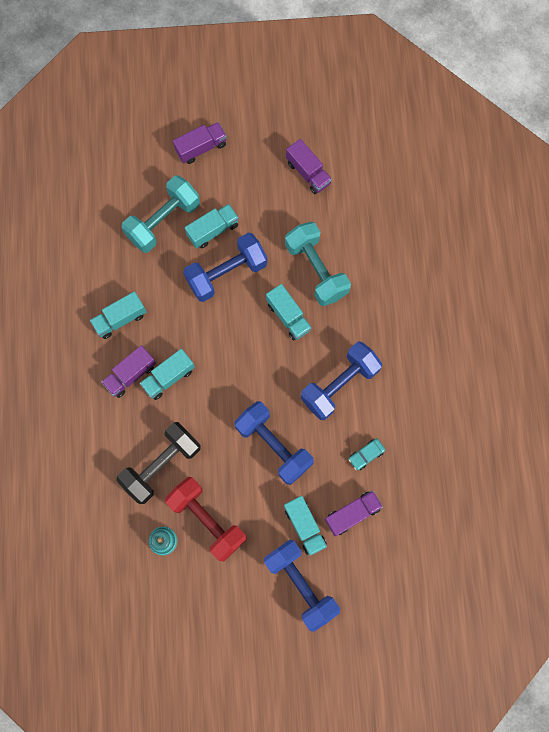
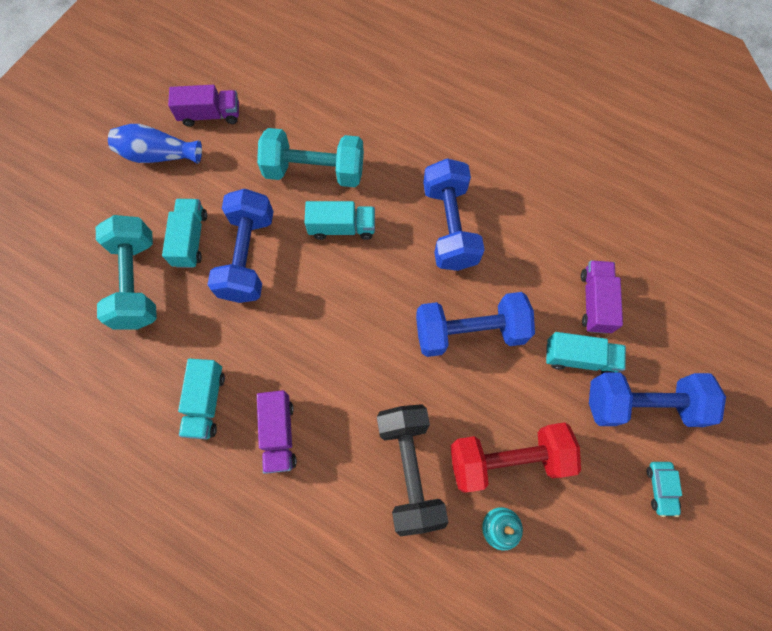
camera: 55 degrees left, 5 degrees down
turquoise truck [140,349,195,400] -> none
purple truck [173,122,227,164] -> none
turquoise car [349,439,385,470] -> turquoise car moved to [647,462,682,517]
none -> blue vase [108,124,202,164]

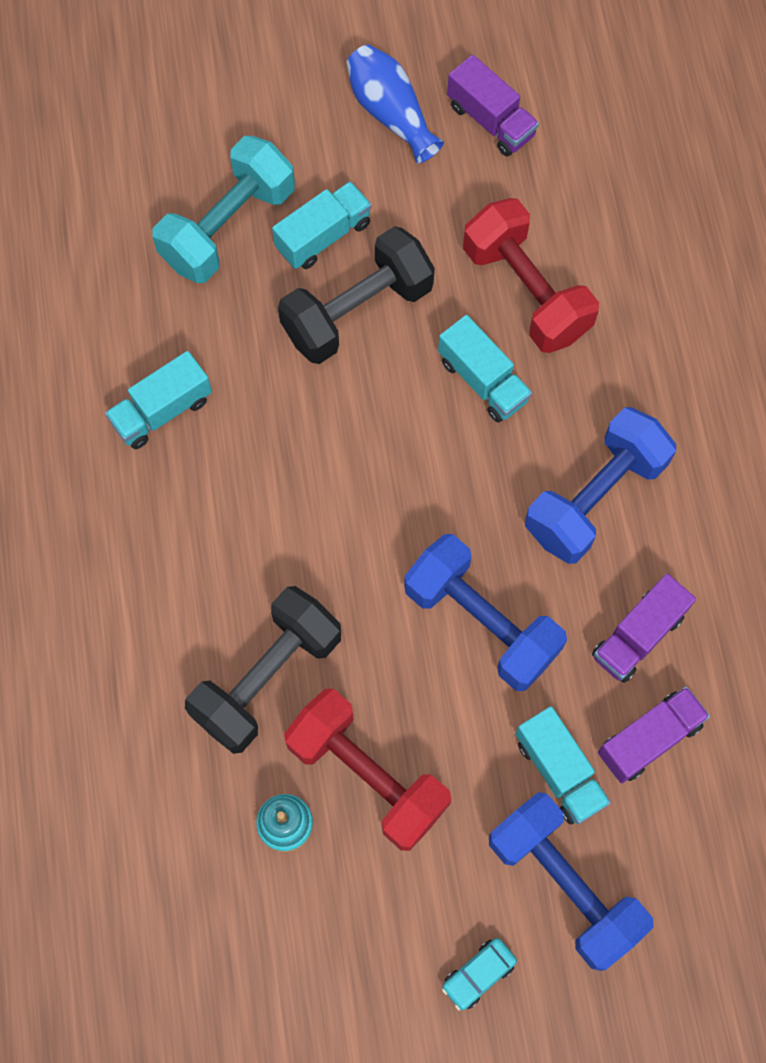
camera: 50 degrees right, 0 degrees up
blue dumbbell [207,189,273,303] -> black dumbbell [278,226,435,364]
turquoise dumbbell [257,128,364,187] -> red dumbbell [463,198,599,353]
purple truck [257,390,297,474] -> purple truck moved to [592,573,696,683]

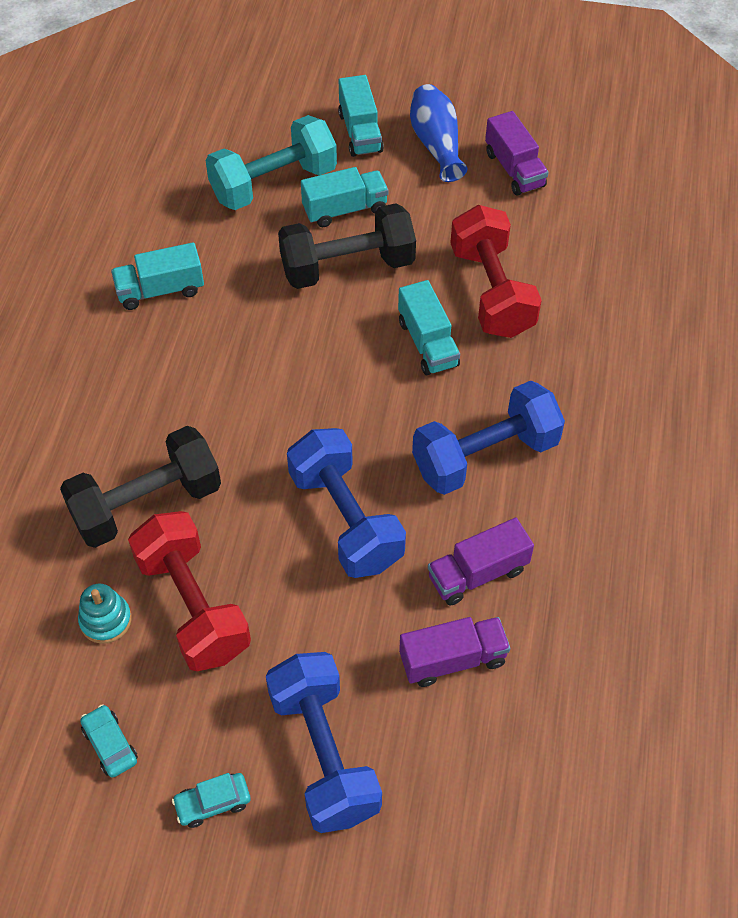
camera: 20 degrees right, 15 degrees down
turquoise truck [515,706,611,824] -> turquoise truck moved to [338,75,384,157]
none -> turquoise car [80,704,138,778]

